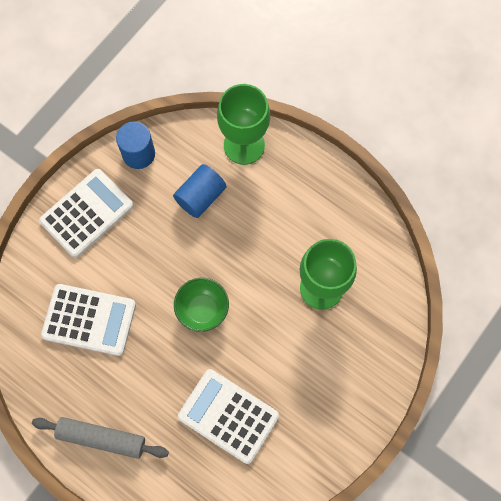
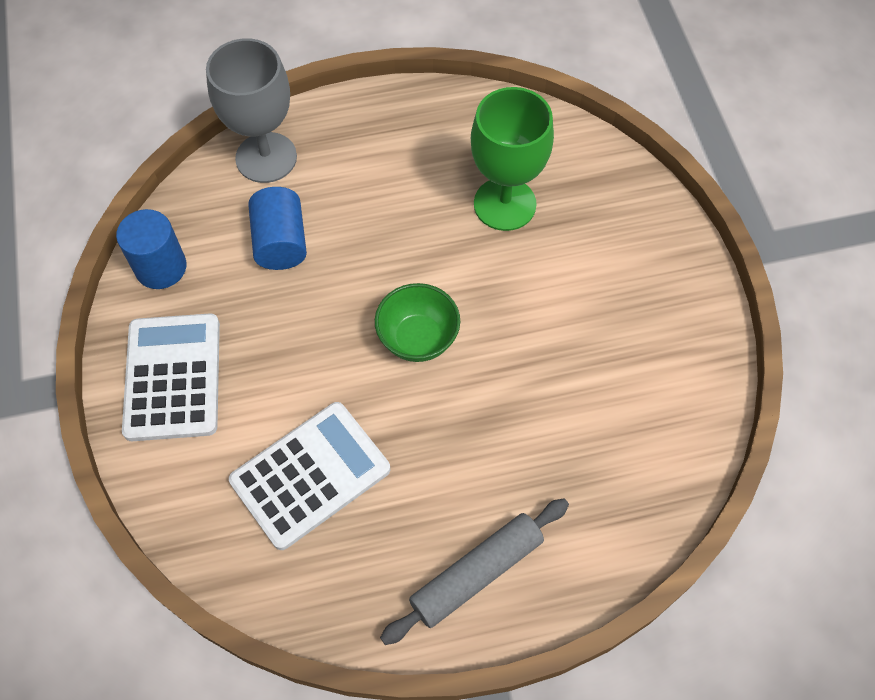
camera: 50 degrees left, 10 degrees down
white calculator [178,369,279,464] -> none
green goblet [217,84,270,165] -> grey goblet [206,38,297,183]

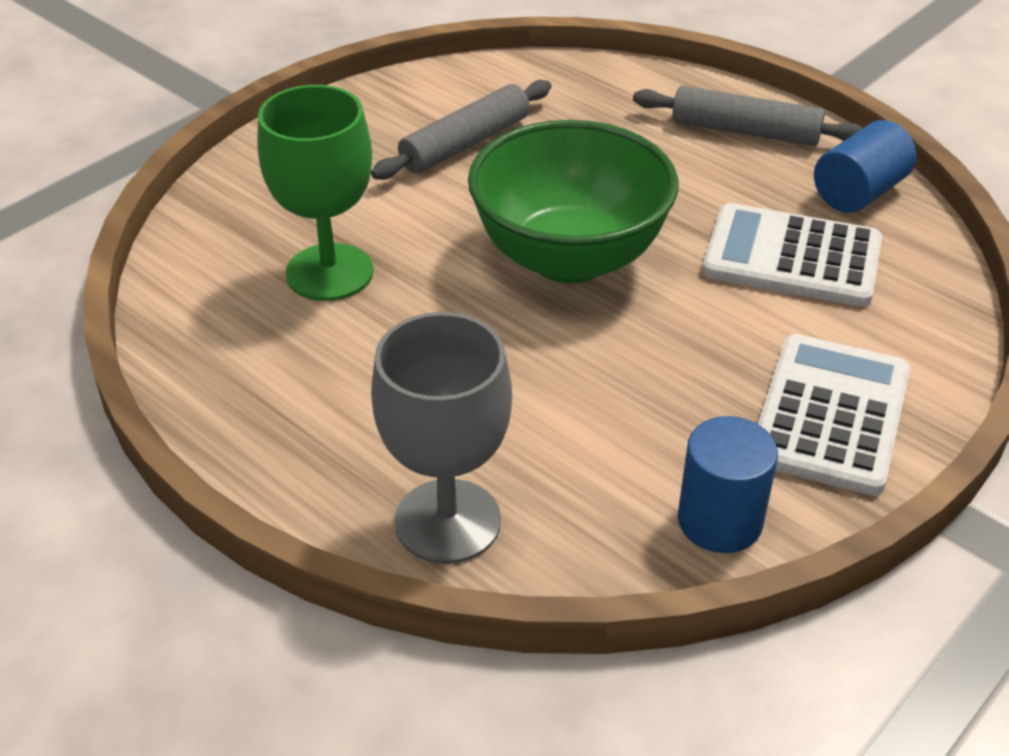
camera: 125 degrees left, 20 degrees down
white calculator [122,313,220,441] -> white calculator turned 150 degrees clockwise [758,334,910,496]
blue cylinder [248,187,307,270] -> blue cylinder moved to [814,120,916,213]
green bowl [375,283,460,362] -> green bowl [468,120,678,283], size x1.89
none -> grey rolling pin [371,80,552,180]

